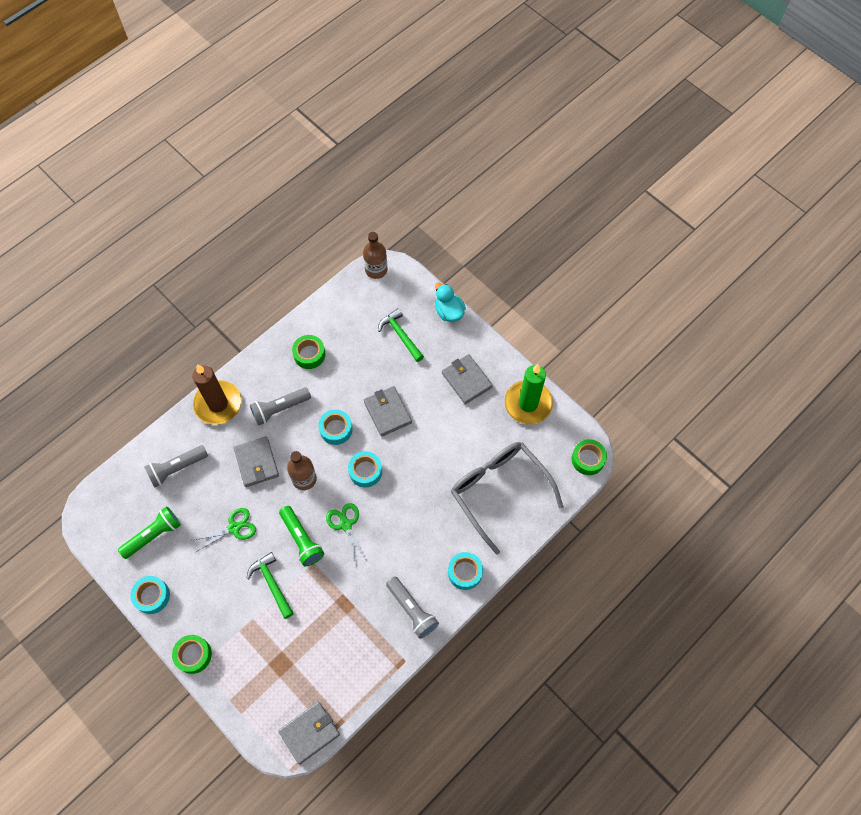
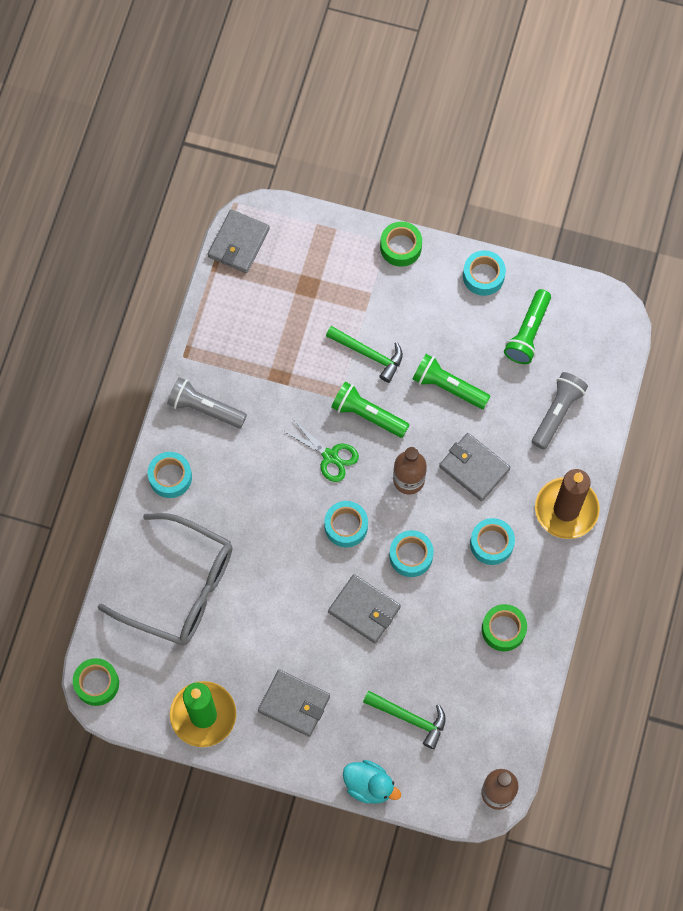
camera: 150 degrees right, 5 degrees up
green scissors [190,508,256,552] -> green flashlight [412,354,490,409]
grey flashlight [250,387,311,425] -> turquoise tape [470,518,515,565]

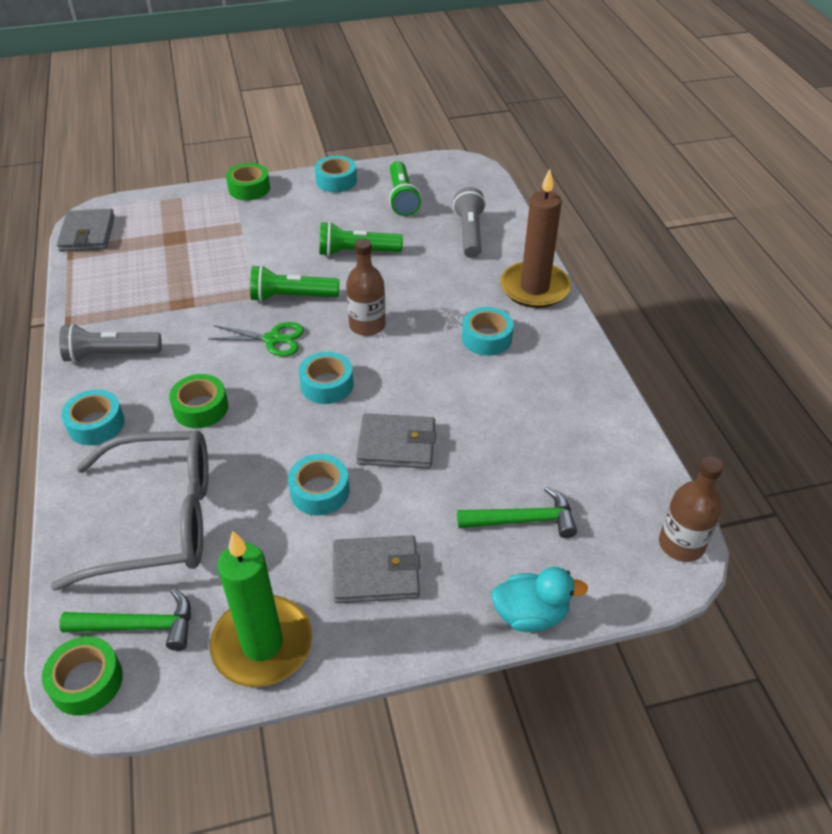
camera: 30 degrees left, 25 degrees down
green hammer [326,326,403,383] -> green hammer moved to [59,589,191,651]
turquoise tape [389,530,434,577] -> turquoise tape moved to [288,454,349,515]
grey wallet [439,433,510,501] -> none
green tape [482,604,527,651] -> green tape moved to [169,374,228,428]

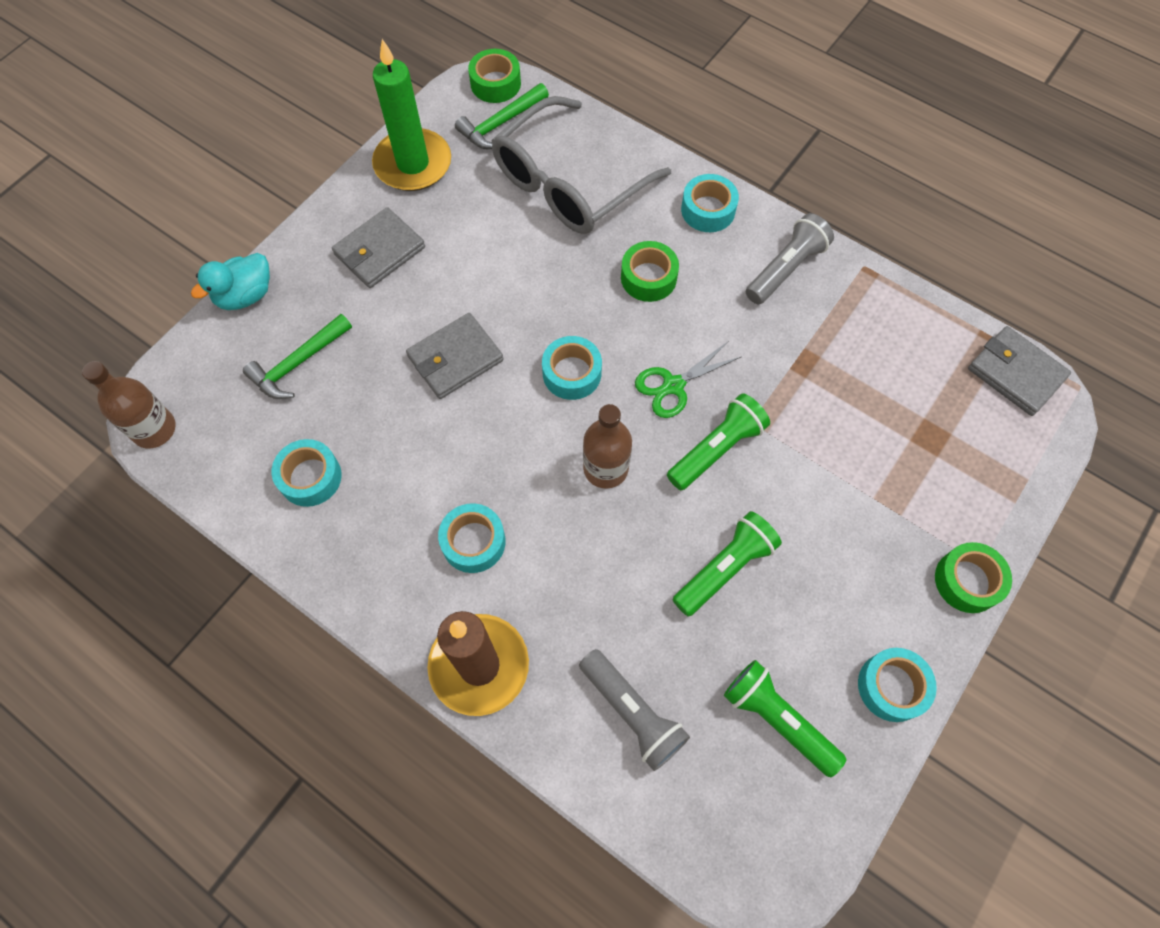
camera: 140 degrees right, 20 degrees up
turquoise tape [288,454,349,515] -> turquoise tape moved to [272,439,342,507]

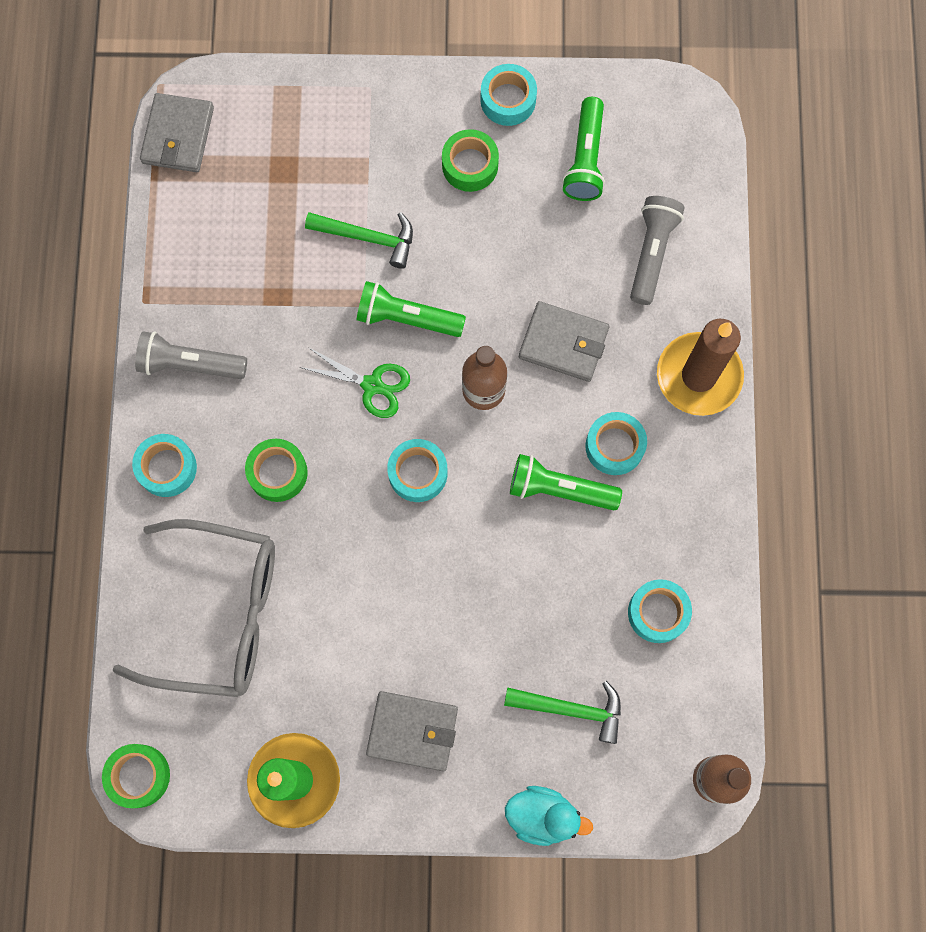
camera: 125 degrees left, 10 degrees up
grey wallet [406,313,504,399] -> grey wallet moved to [519,301,609,382]
green hammer [455,83,549,150] -> green hammer moved to [305,212,413,269]
green flashlight [673,511,782,617] -> green flashlight moved to [510,454,622,511]
green tape [935,542,1012,613] -> green tape moved to [442,129,499,192]

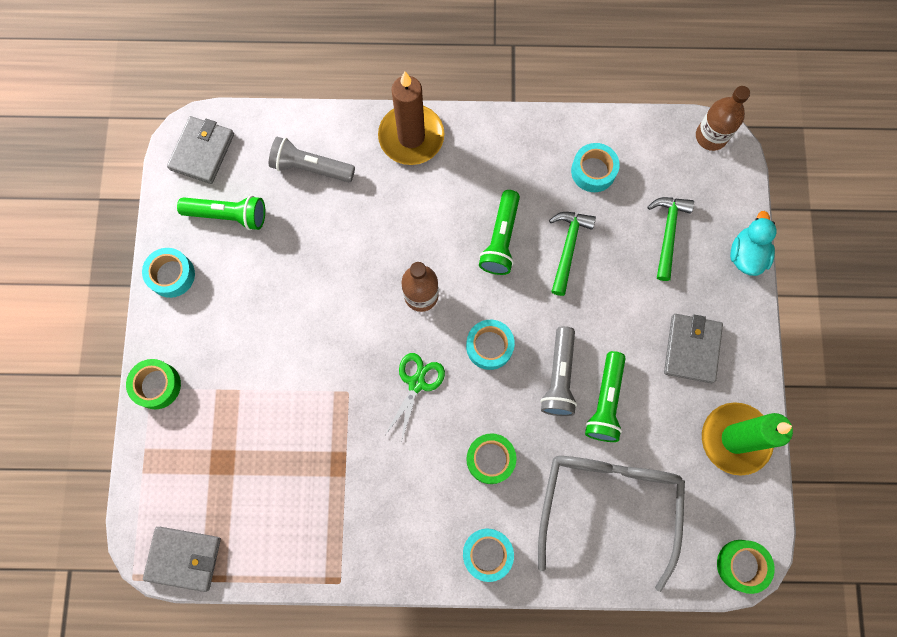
camera: 90 degrees left, 0 degrees up
grey flashlight [135,331,247,379] -> grey flashlight moved to [540,326,577,416]
green hammer [305,212,413,269] -> green hammer moved to [549,212,596,296]
green flashlight [357,281,466,337] -> green flashlight moved to [585,351,626,442]
green tape [442,129,499,192] -> green tape moved to [126,359,181,409]
grey wallet [519,301,609,382] -> grey wallet moved to [167,116,234,184]
turquoise tape [585,412,647,475] -> none

